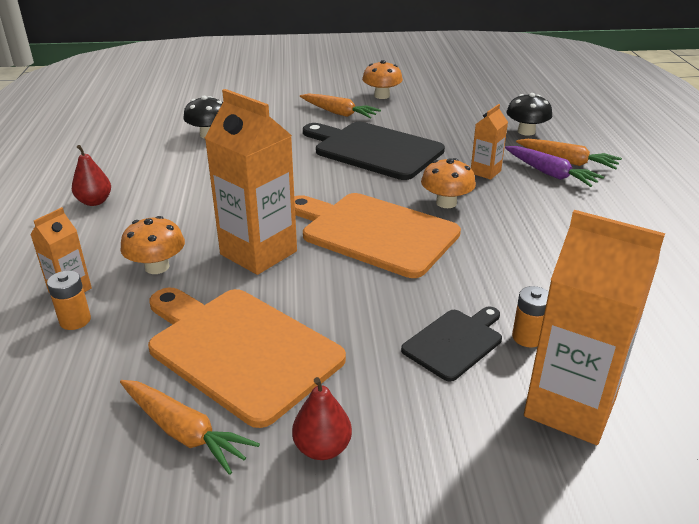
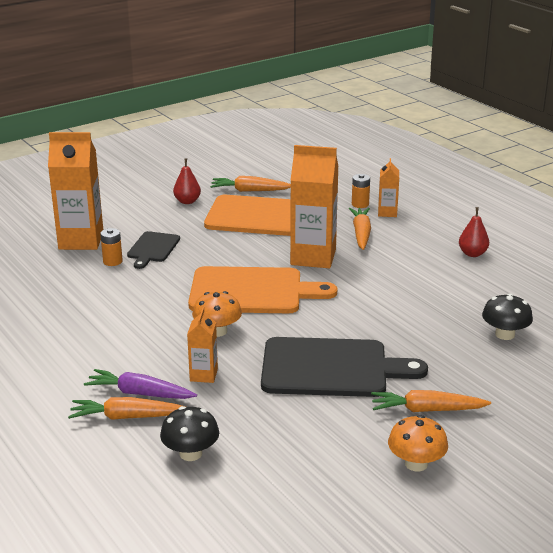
camera: 150 degrees right, 5 degrees down
orange mushroom [120,216,185,274] -> orange carrot [349,208,371,250]

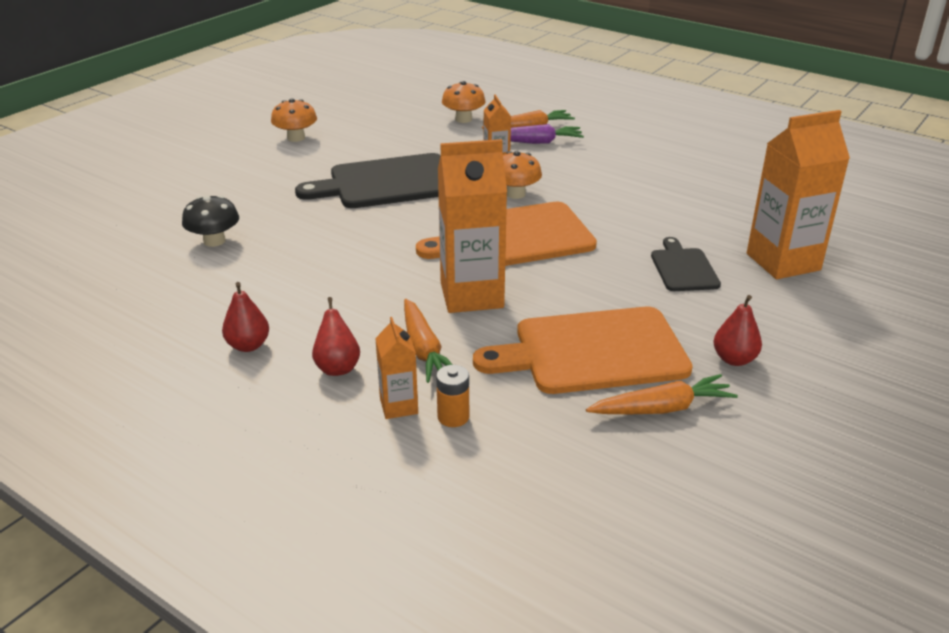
camera: 160 degrees right, 5 degrees up
orange battery [100,228,123,266] -> none
black mushroom [160,406,219,461] -> orange mushroom [442,81,485,123]
orange carrot [371,390,491,412] -> none
none -> red pear [312,297,360,376]

